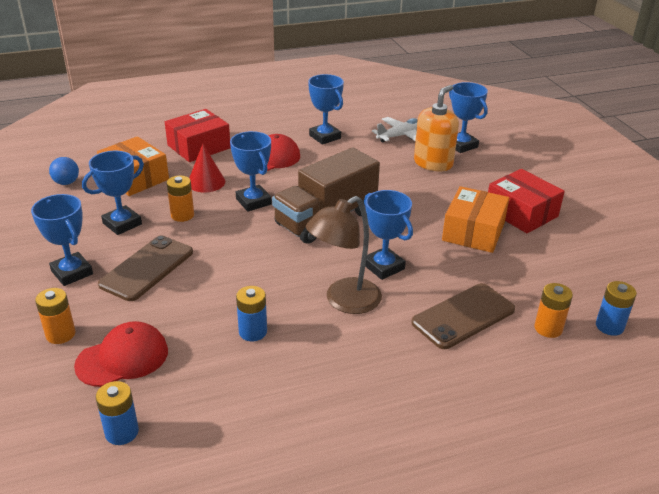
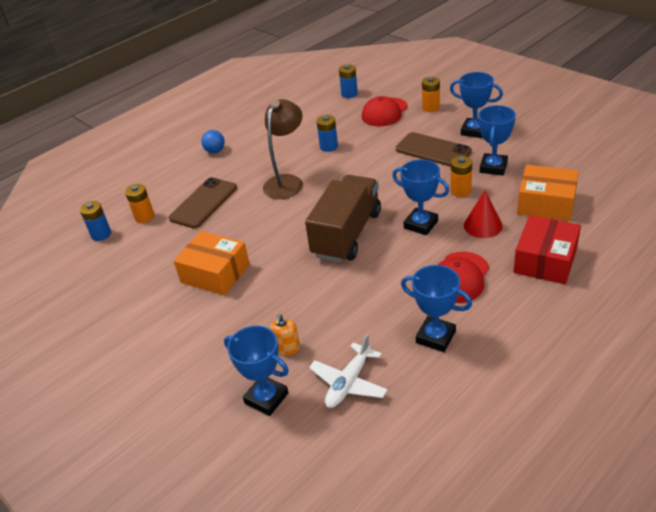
camera: 160 degrees right, 5 degrees up
blue ball [49,157,79,185] -> blue ball moved to [201,130,225,153]
brown phone [98,235,193,301] -> brown phone turned 60 degrees counterclockwise [396,132,472,167]
blue trophy [364,190,413,280] -> none
orange soap dispenser [414,85,459,171] -> orange soap dispenser [270,314,300,355], size x0.52
orange box [442,186,509,253] -> orange box turned 60 degrees counterclockwise [174,231,250,296]
red box [488,169,565,233] -> none

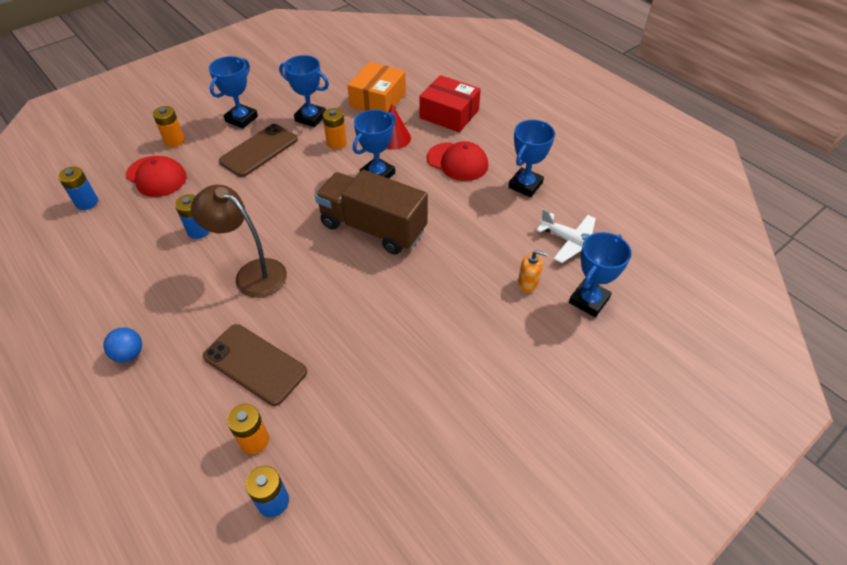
camera: 90 degrees left, 10 degrees up
orange box [174,231,250,296] -> none

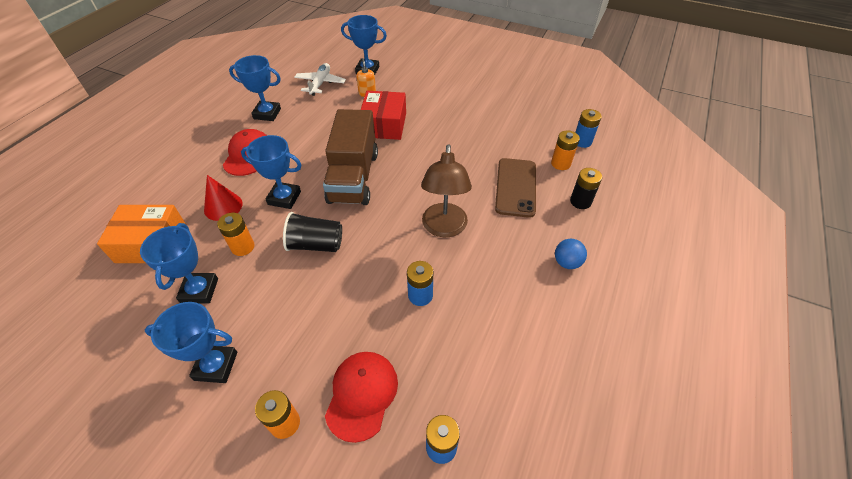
camera: 115 degrees left, 0 degrees up
brown phone [219,124,298,177] -> none
red box [419,75,481,132] -> red box moved to [361,91,406,140]
none -> black cup [283,212,342,252]
none -> black battery [570,168,602,209]

